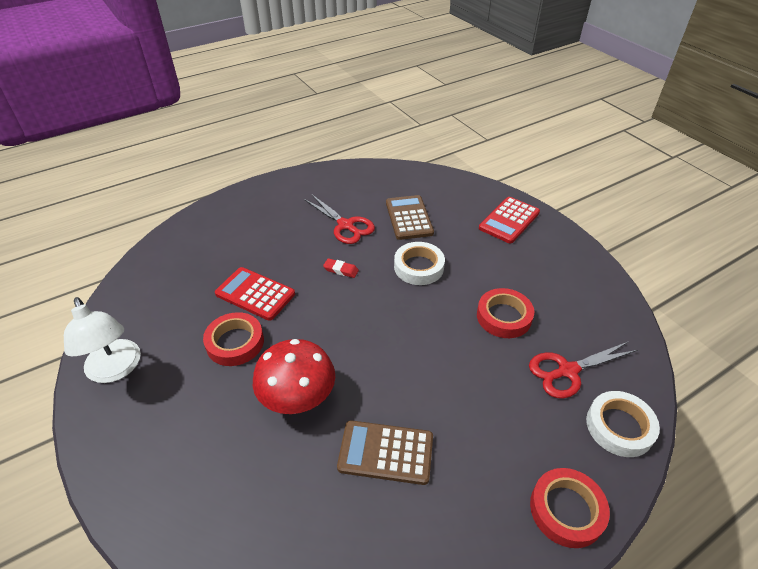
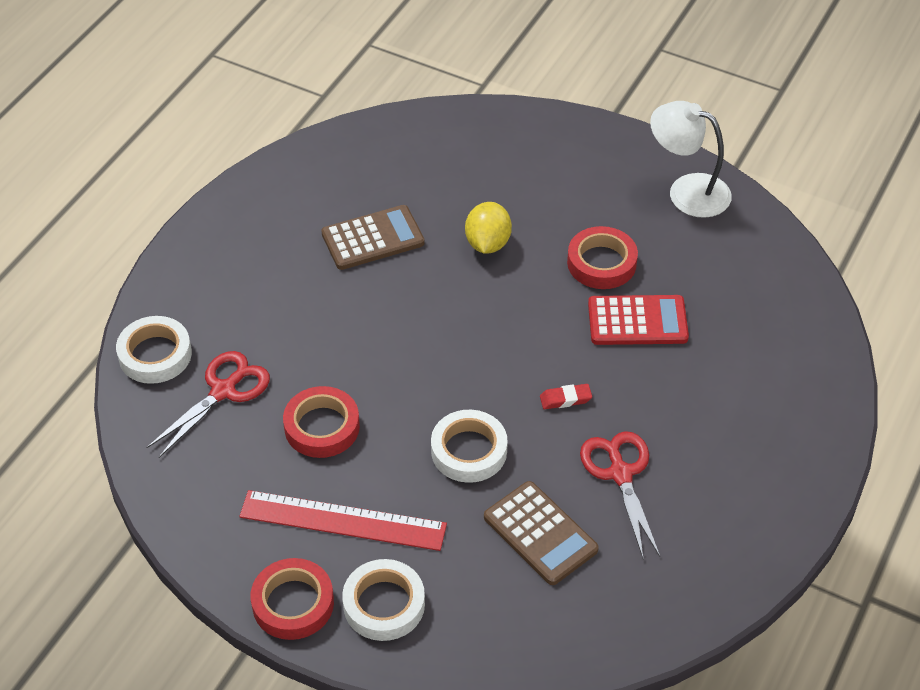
camera: 150 degrees right, 5 degrees up
red mushroom [253,339,335,414] -> yellow lemon [465,202,512,254]
red scissors [304,194,375,244] -> red scissors turned 60 degrees clockwise [580,431,660,557]
red calculator [479,197,540,244] -> white tape [342,559,425,641]
red tape [530,468,610,548] -> red tape moved to [251,558,334,640]
none -> red ruler [239,490,447,551]

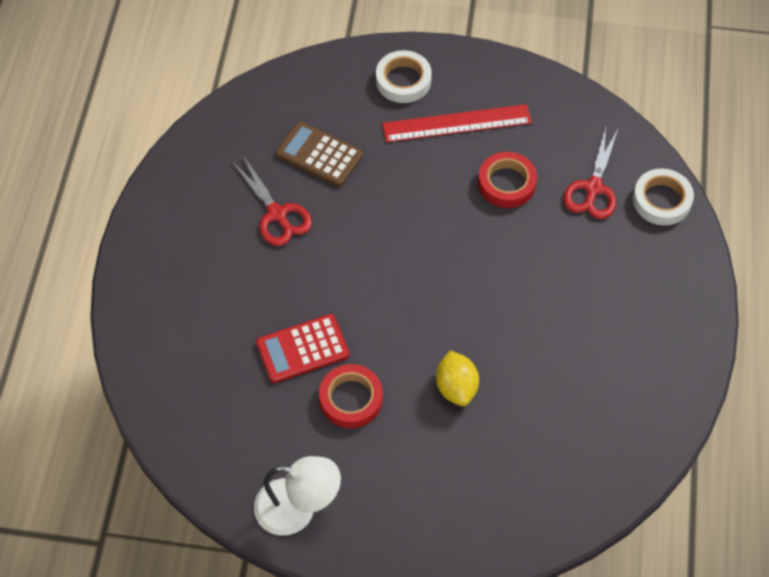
camera: 160 degrees right, 10 degrees up
red tape [251,558,334,640] -> none
brown calculator [321,205,425,270] -> none
white tape [431,410,508,483] -> none
red eraser [540,384,592,409] -> none

